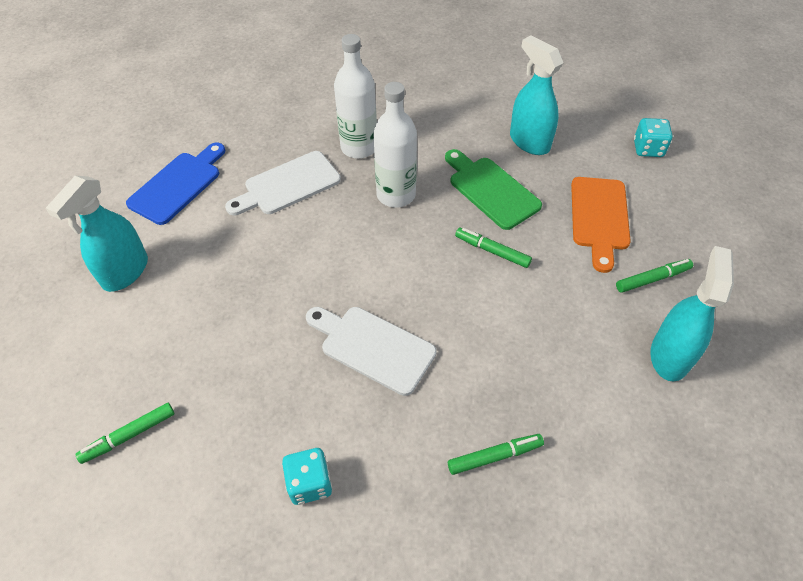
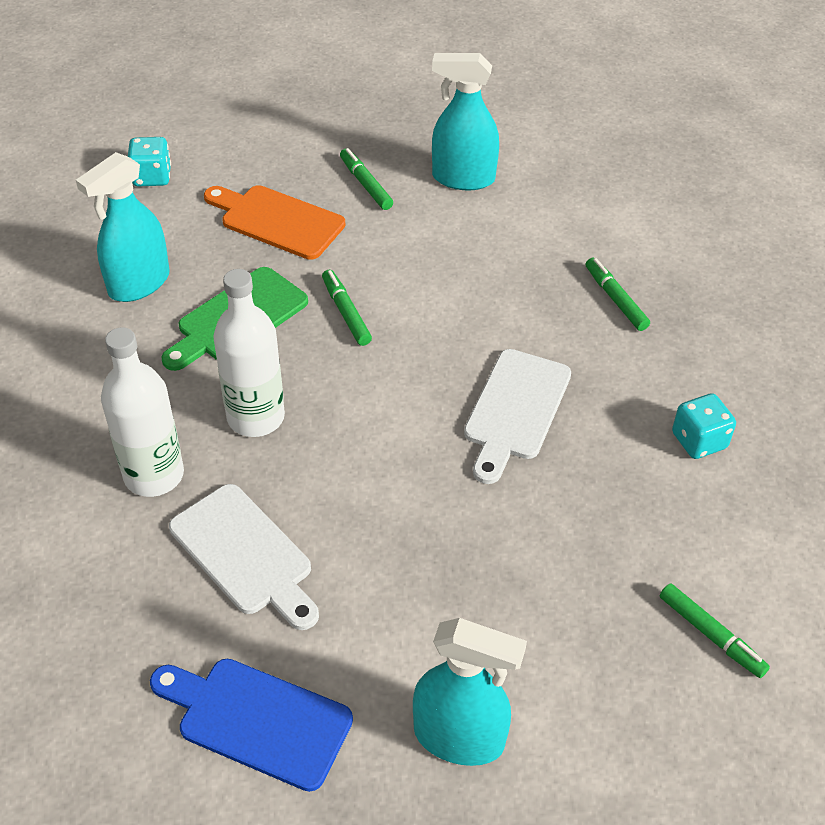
camera: 100 degrees left, 5 degrees down
green marker [455,228,532,268] -> green marker turned 135 degrees clockwise [322,270,372,346]
orange cutting board [571,177,631,273] -> orange cutting board turned 150 degrees counterclockwise [204,185,345,260]

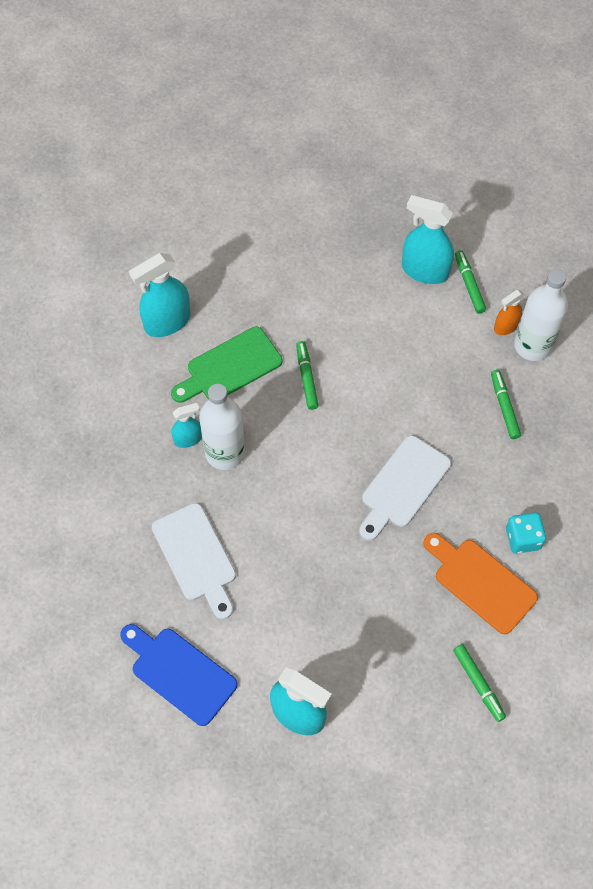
camera: 15 degrees right, 15 degrees up
white bottle [101,327,184,497] -> white bottle moved to [514,269,568,361]
turquoise dice [128,137,171,186] -> none
orange cutting board [204,185,345,260] -> orange cutting board moved to [424,533,538,634]
green marker [340,148,393,210] -> green marker moved to [455,250,486,314]
none -> turquoise spray bottle [172,403,202,448]
none -> orange spray bottle [494,290,525,335]

